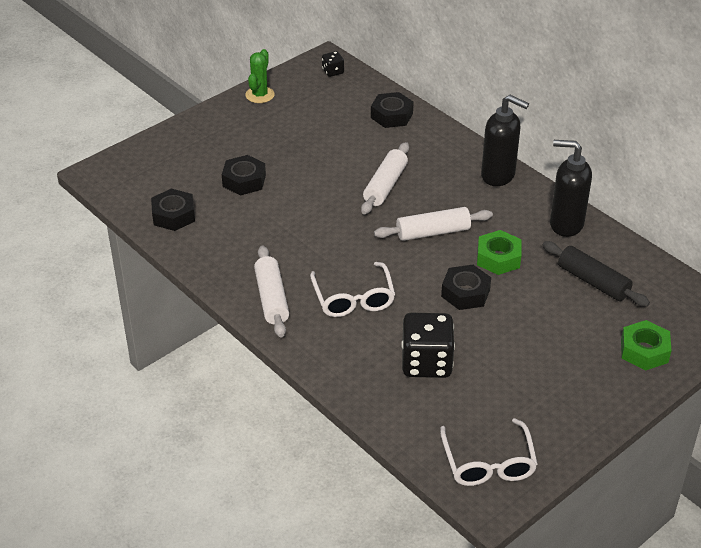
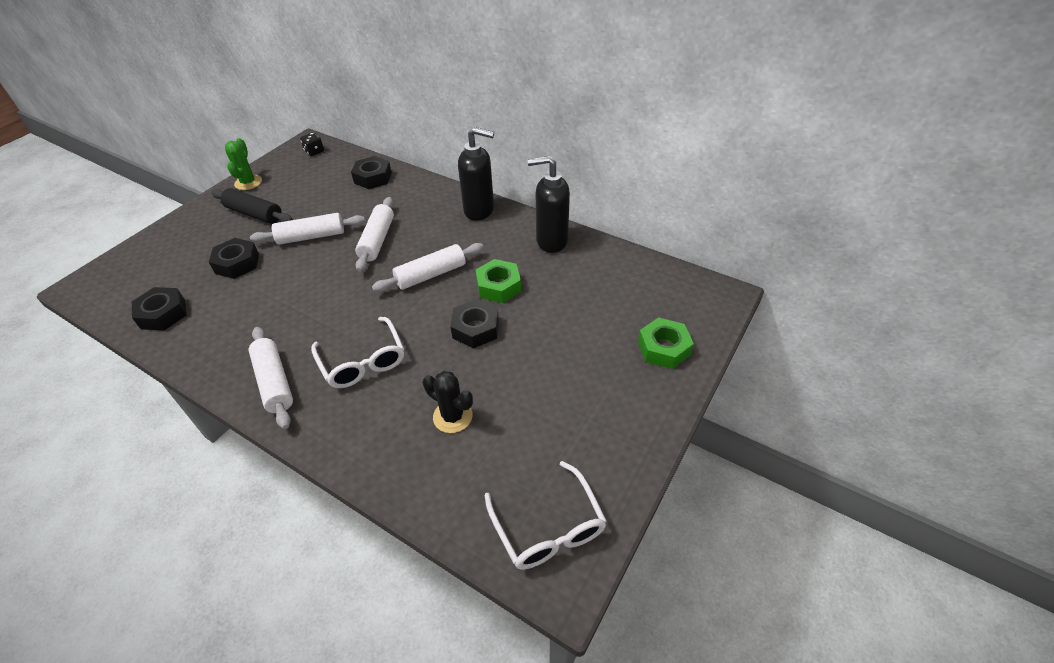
camera: 15 degrees left, 5 degrees up
black dice [401,313,455,378] -> black cactus [423,371,473,433]
black rolling pin [543,241,650,307] -> black rolling pin moved to [211,188,293,224]
none -> white rolling pin [250,213,365,245]

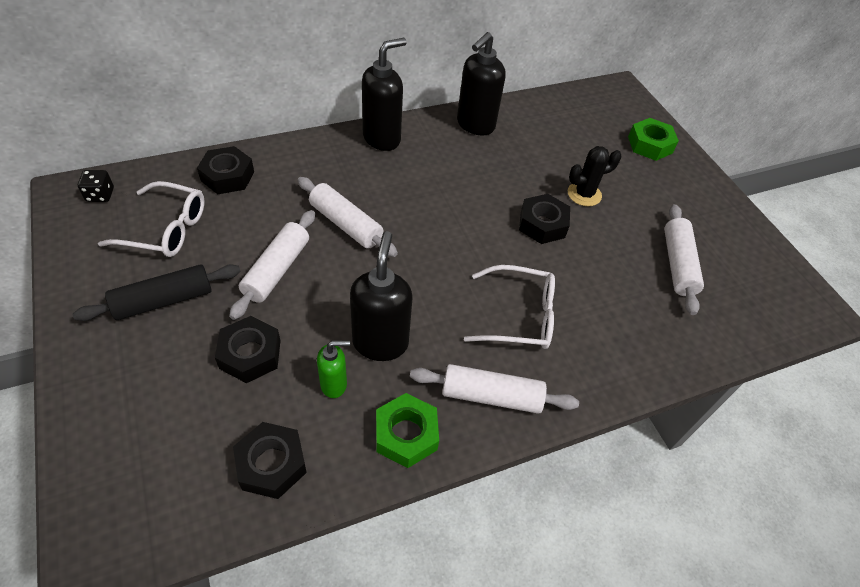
camera: 60 degrees left, 5 degrees up
green cactus [225,138,262,190] -> none
white rolling pin [372,243,484,292] -> white rolling pin moved to [664,204,704,315]
black cactus [423,371,473,433] -> black cactus moved to [567,146,621,206]
green nut [476,259,521,303] -> green nut moved to [376,393,439,468]
white glasses [485,461,607,570] -> white glasses moved to [98,181,205,257]
none -> green soap dispenser [317,340,350,398]
none -> black soap dispenser [350,231,412,361]

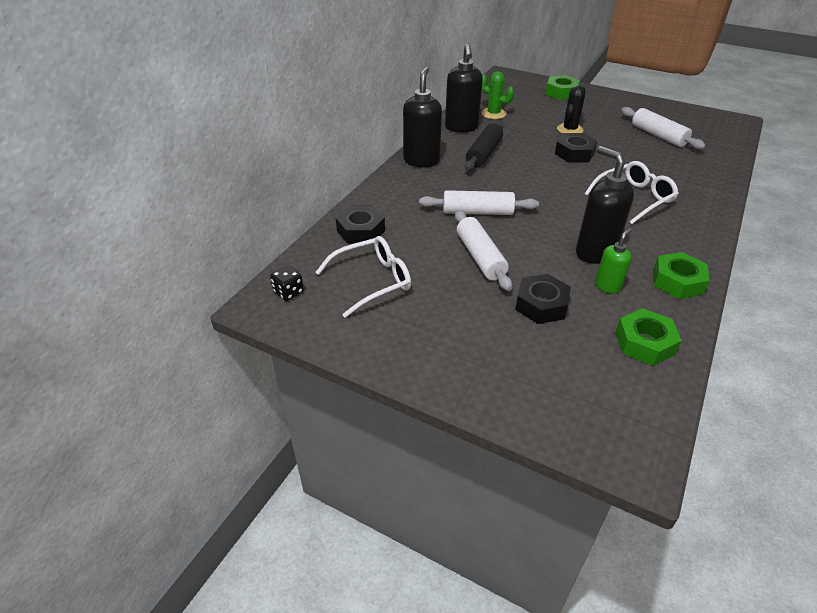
camera: 35 degrees left, 10 degrees down
black rolling pin [73,264,241,321] -> black rolling pin moved to [465,121,503,171]
black nut [233,422,307,499] -> green nut [615,308,682,366]
white rolling pin [410,364,579,414] -> none
none -> green cactus [481,71,514,119]

